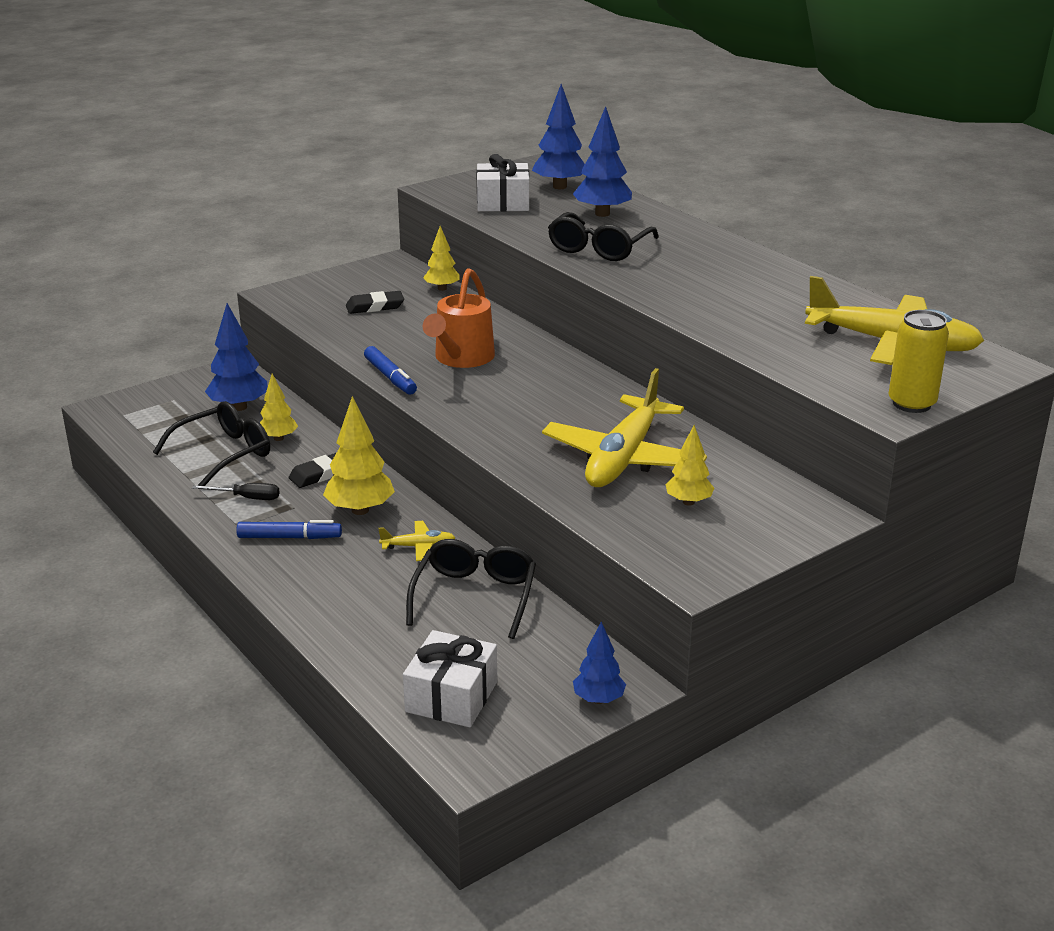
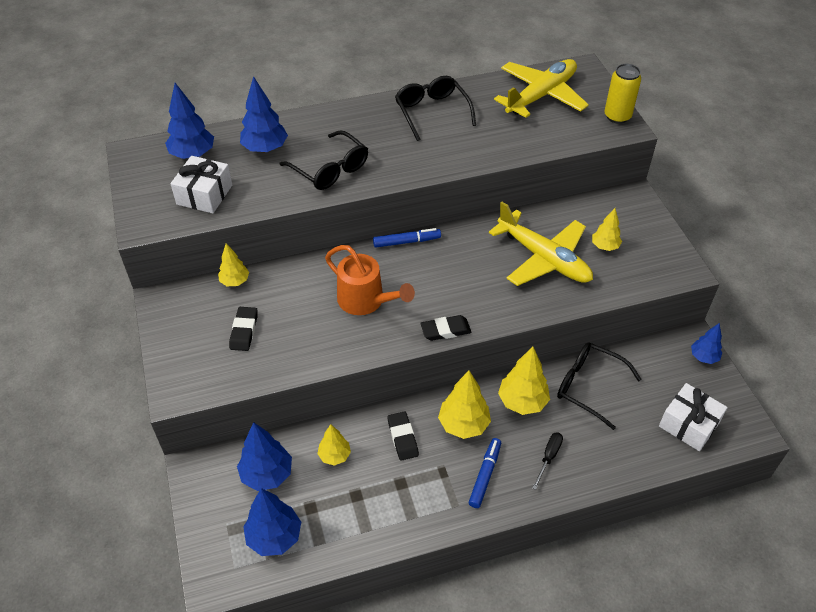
camera: 70 degrees left, 20 degrees up
black glasses [153,401,270,486] -> black glasses moved to [395,76,476,141]
black screwdriver [192,483,280,500] -> black screwdriver moved to [532,432,563,490]
blue marker [364,346,417,395] -> blue marker moved to [373,228,441,248]
yellow plane [378,521,455,561] -> yellow tree [498,347,550,415]
none -> blue tree [243,488,301,556]
none -> black eraser [420,315,471,341]

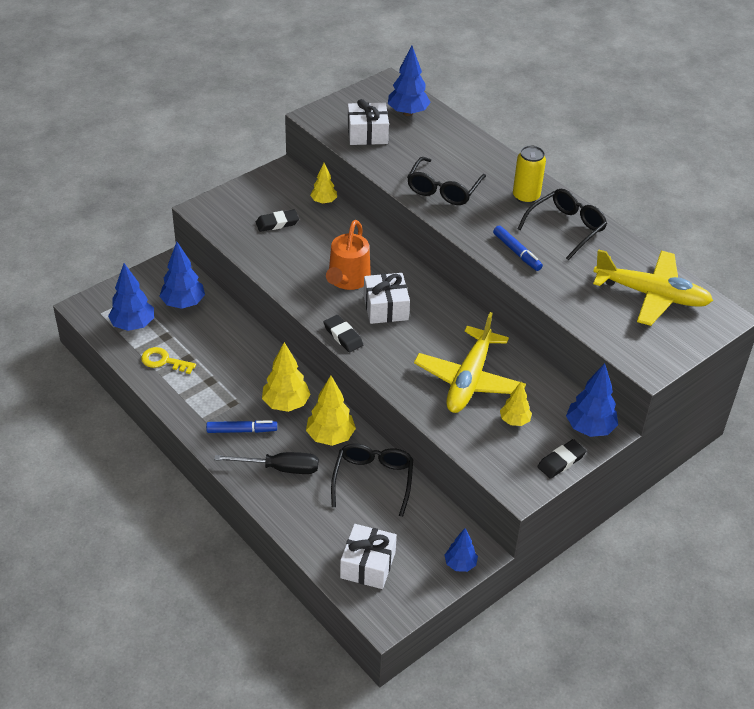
camera: 65 degrees right, 5 degrees down
blue tree [240,76,288,153] -> blue tree moved to [566,363,618,437]
yellow tree [317,424,351,466] -> none
blue marker [373,228,441,248] -> blue marker moved to [493,226,543,271]
black eraser [387,411,419,461] -> black eraser moved to [537,439,586,479]
black screwdriver [532,432,563,490] -> black screwdriver [214,452,318,474], size x1.61
yellow can [604,64,641,124] -> yellow can moved to [513,145,546,204]
none -> yellow key [141,347,196,374]
none -> white gift [364,273,410,324]

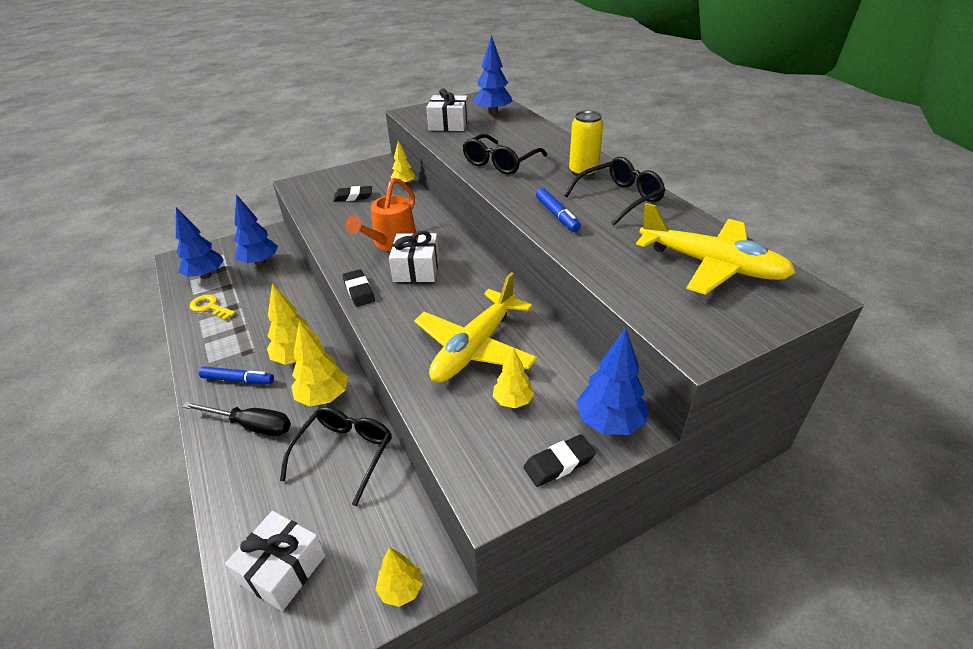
camera: 15 degrees right, 5 degrees down
blue tree [445,528,478,572] -> yellow tree [375,547,423,607]

